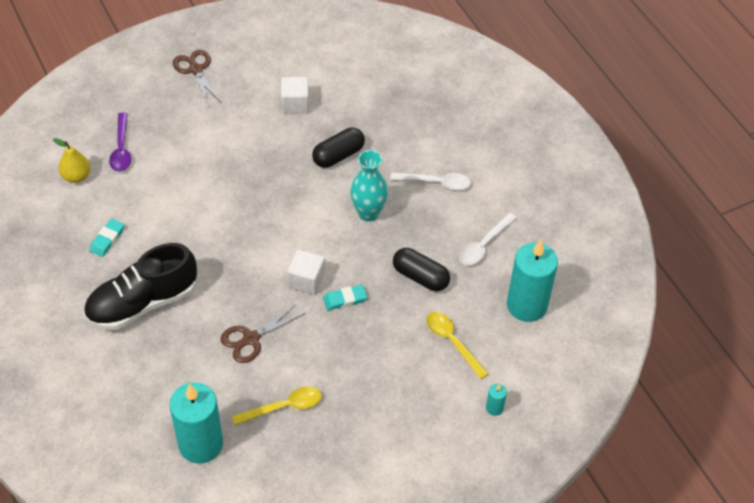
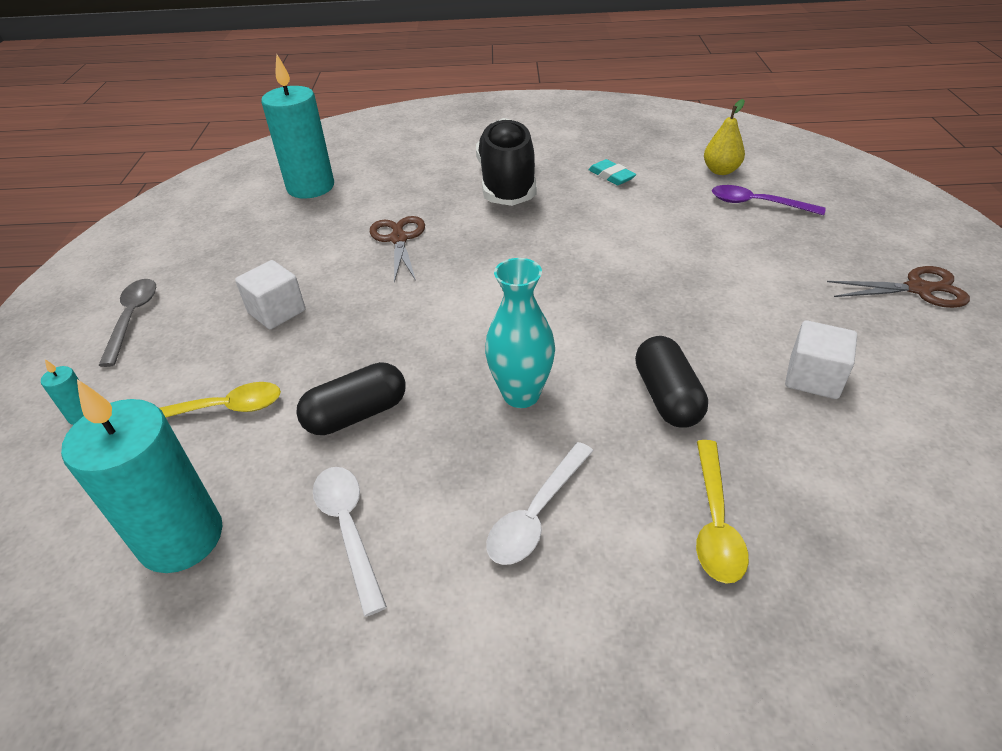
camera: 120 degrees right, 10 degrees down
yellow spoon [232,387,322,425] -> yellow spoon moved to [696,440,749,584]
white cube [287,250,325,295] -> white cube moved to [235,260,305,329]
turquoise eraser [323,285,367,311] -> none
none -> grey spoon [98,279,156,367]

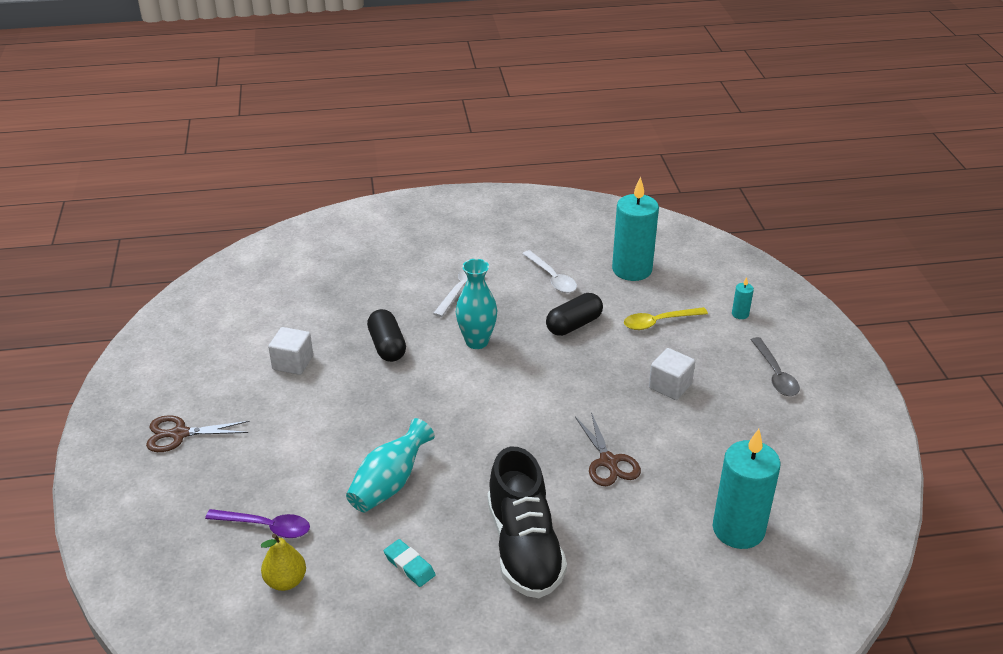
camera: 170 degrees right, 5 degrees down
yellow spoon [696,440,749,584] -> none
none -> turquoise vase [346,418,435,512]

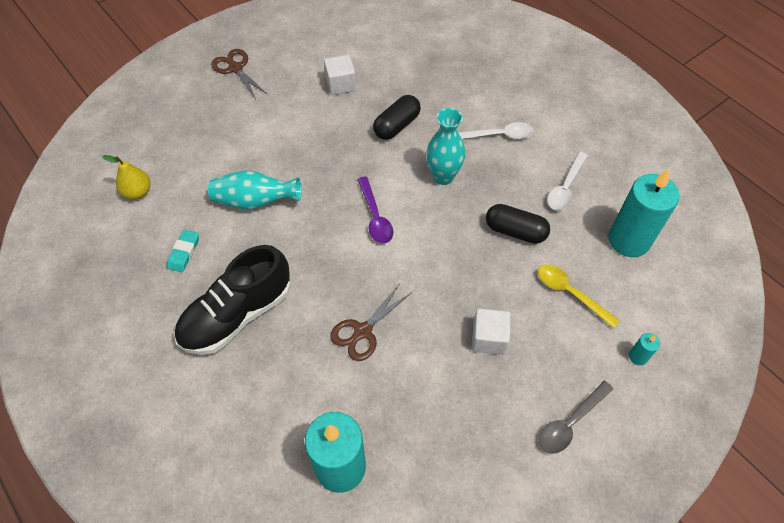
camera: 60 degrees right, 20 degrees up
purple spoon [205,509,310,538] -> purple spoon moved to [357,176,393,244]

